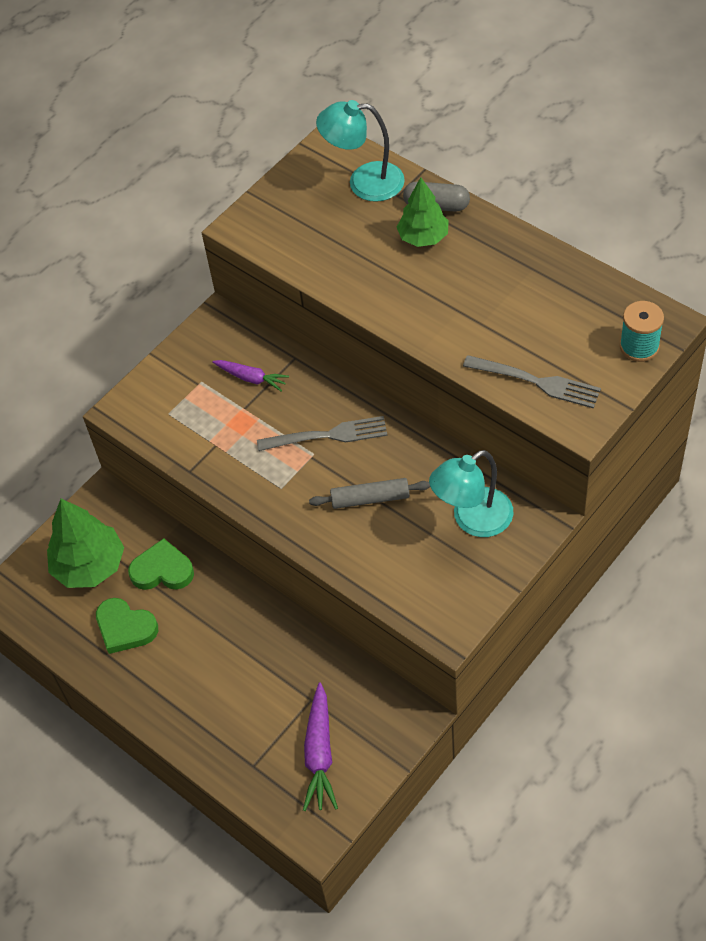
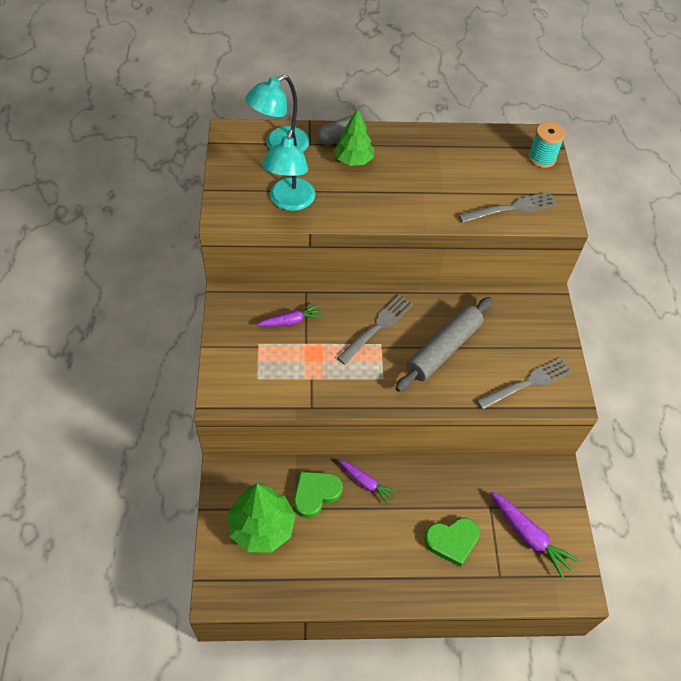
camera: 50 degrees left, 0 degrees up
green heart [96,598,158,654] -> green heart moved to [424,518,480,567]
grey rolling pin [309,478,430,509] -> grey rolling pin [395,297,492,392], size x1.57
turquoise lamp [429,450,513,537] -> turquoise lamp moved to [262,129,315,211]
none -> purple carrot [338,460,398,505]
none -> grey fork [476,358,572,410]

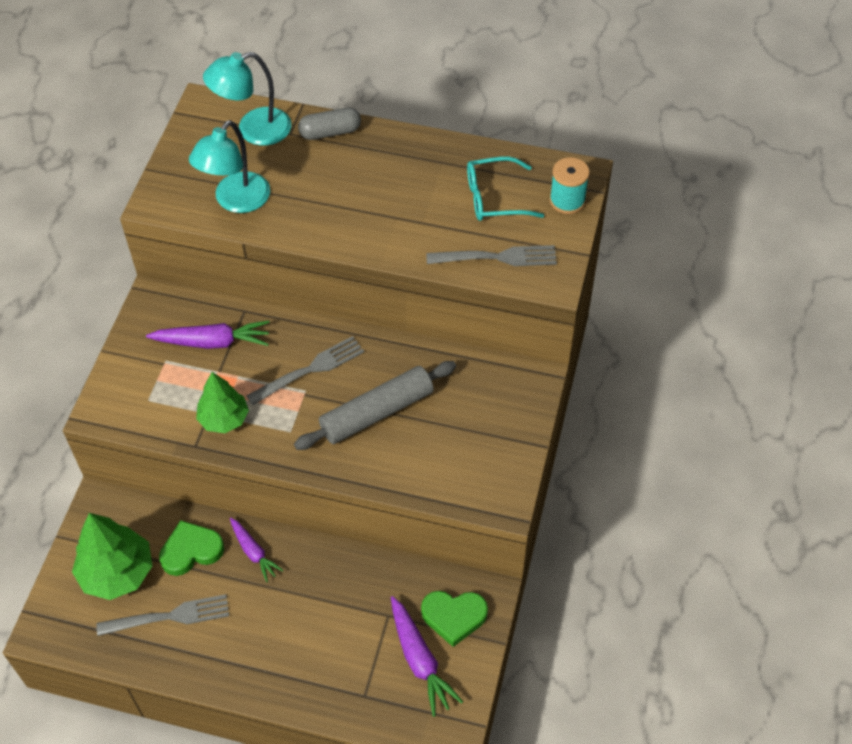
camera: 20 degrees right, 0 degrees up
purple carrot [256,304,323,326] -> purple carrot [146,320,270,349], size x1.53
green tree [334,108,374,166] -> green tree moved to [196,372,249,433]
green heart [424,518,480,567] -> green heart moved to [421,591,488,647]
grey fork [476,358,572,410] -> grey fork moved to [96,594,229,636]
none -> turquoise glasses [467,156,544,221]

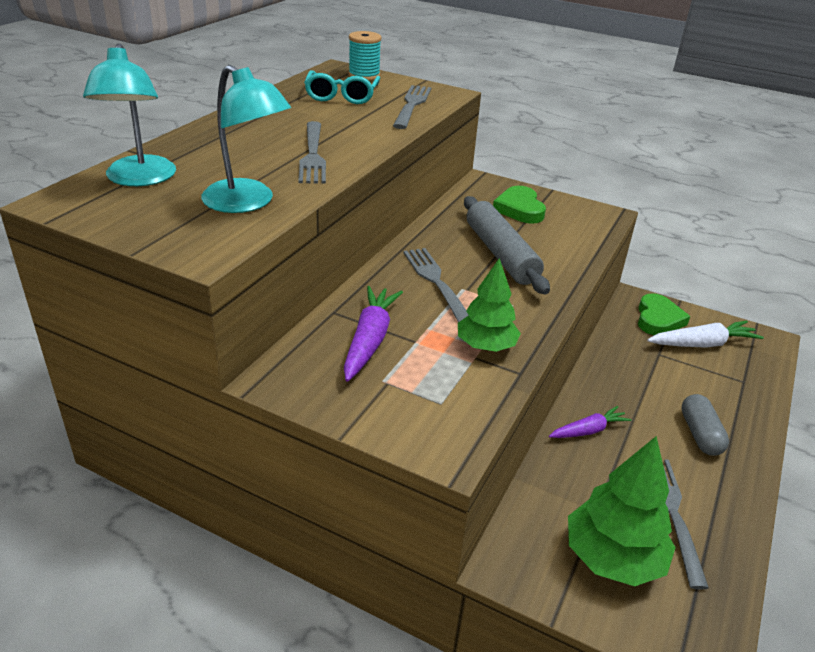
camera: 80 degrees left, 20 degrees down
green heart [159,520,224,576] -> green heart moved to [493,186,546,224]
grey capsule [298,107,361,140] -> grey capsule moved to [681,394,729,456]
purple carrot [391,596,463,717] -> white carrot [647,320,764,348]
none -> grey fork [298,121,326,184]

